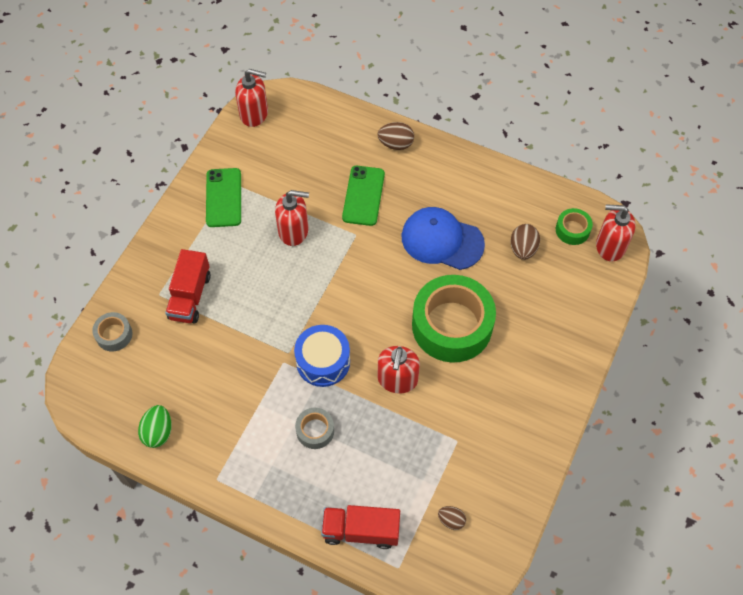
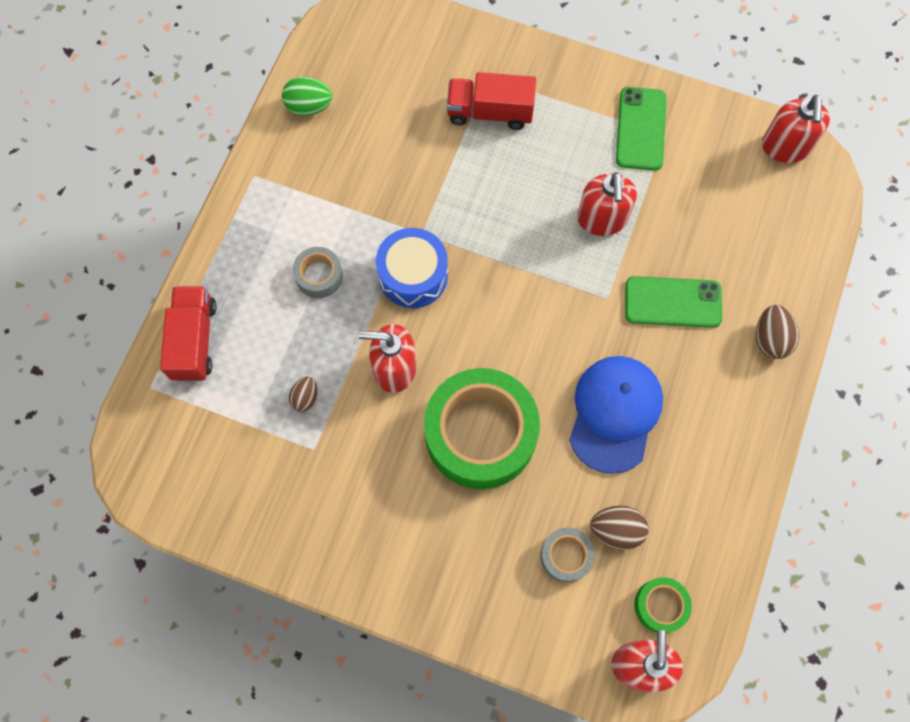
camera: 85 degrees right, 10 degrees up
grey tape [92,312,133,351] -> grey tape moved to [540,528,595,583]
green phone [206,168,241,227] -> green phone turned 75 degrees counterclockwise [616,87,666,171]
brown egg [438,506,466,530] -> brown egg moved to [289,376,318,412]

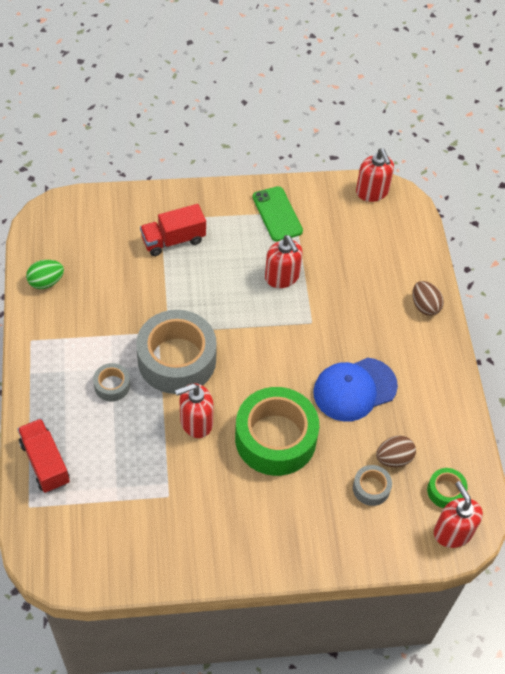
camera: 30 degrees left, 15 degrees down
brown egg [289,376,318,412] -> none
blue drum [376,228,448,308] -> grey tape [136,310,217,394]
blue cap [569,356,663,474] -> blue cap turned 105 degrees counterclockwise [313,358,398,422]
green phone [625,276,722,328] -> none

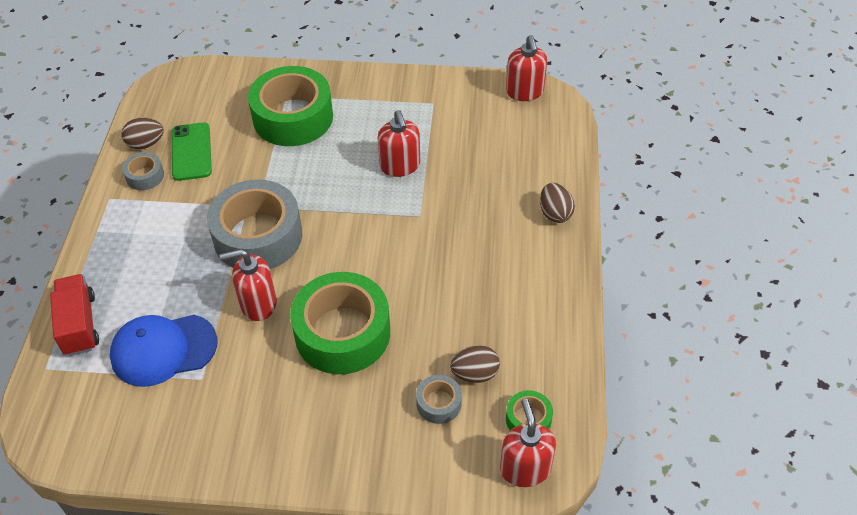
camera: 15 degrees right, 5 degrees down
green egg [26,260,64,289] -> brown egg [122,118,164,149]
grey tape [93,363,130,402] -> grey tape moved to [122,152,164,190]
red truck [140,204,206,256] -> green tape [248,66,333,146]
green phone [252,186,303,242] -> green phone moved to [172,122,212,181]
blue cap [313,358,398,422] -> blue cap moved to [110,315,217,387]

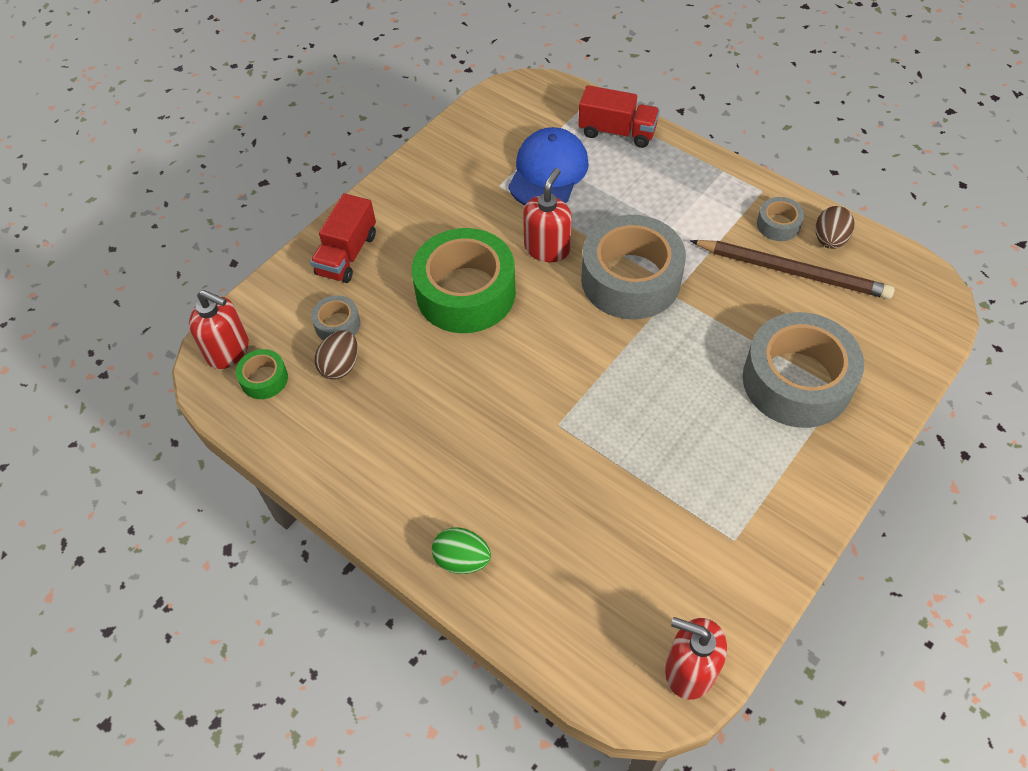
camera: 125 degrees right, 5 degrees up
green phone [172,122,212,181] -> brown pencil [690,240,895,299]
green tape [248,66,333,146] -> grey tape [743,312,864,428]
red soap dispenser [378,110,420,177] -> none
brown egg [540,183,575,223] -> green egg [432,527,491,574]
none -> red truck [310,193,376,283]

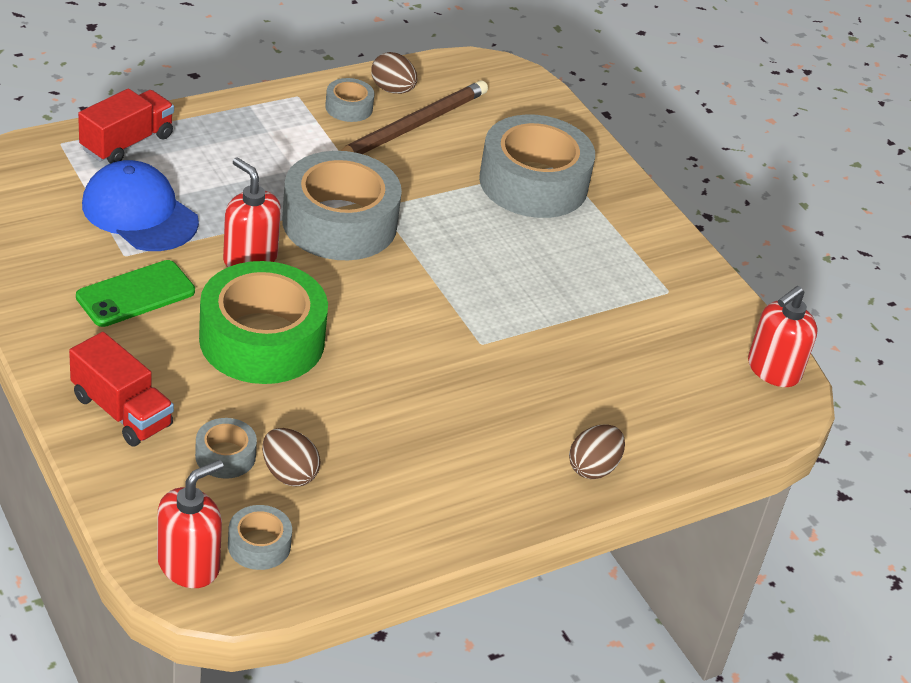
camera: 75 degrees left, 15 degrees down
green tape [236,349,288,399] -> grey tape [228,505,292,570]
green egg [432,527,491,574] -> brown egg [569,424,625,479]
none -> green phone [76,260,195,327]

